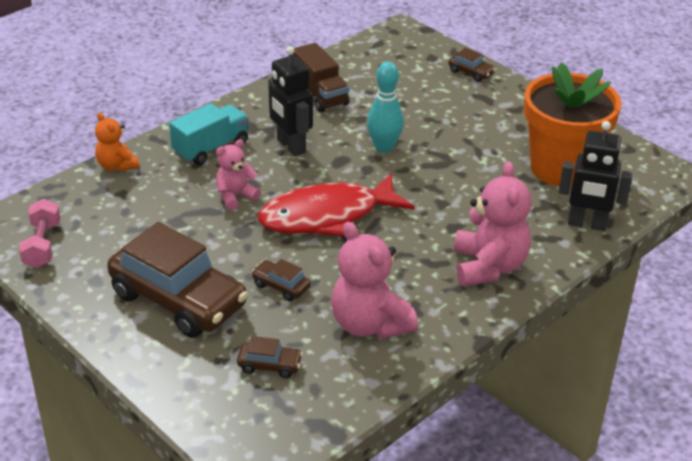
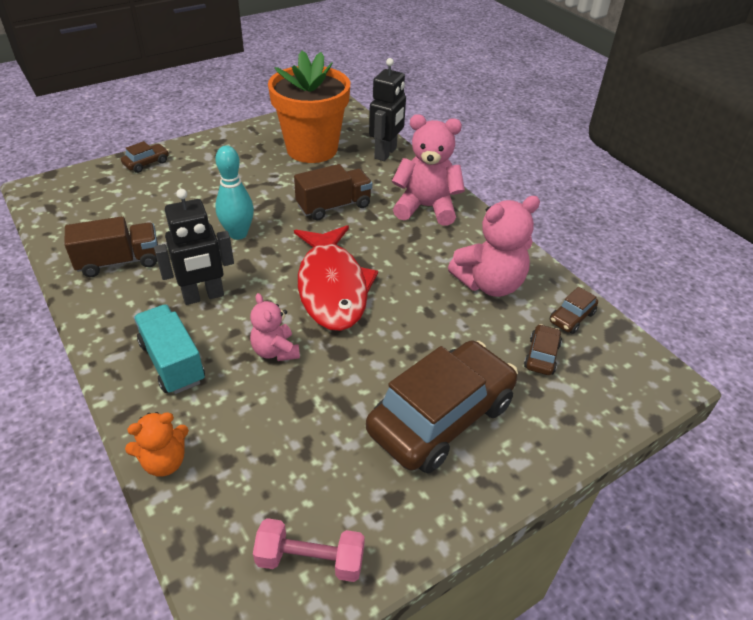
camera: 80 degrees left, 5 degrees up
brown car [252,259,311,301] -> brown car moved to [550,287,598,334]
none -> brown truck [294,164,372,220]

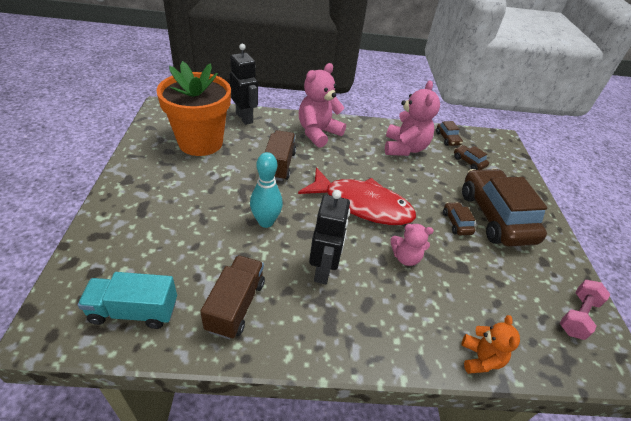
camera: 60 degrees left, 0 degrees up
brown car [121,141,169,173] -> brown car moved to [443,202,475,235]
turquoise truck [134,304,205,394] -> turquoise truck moved to [78,272,177,329]

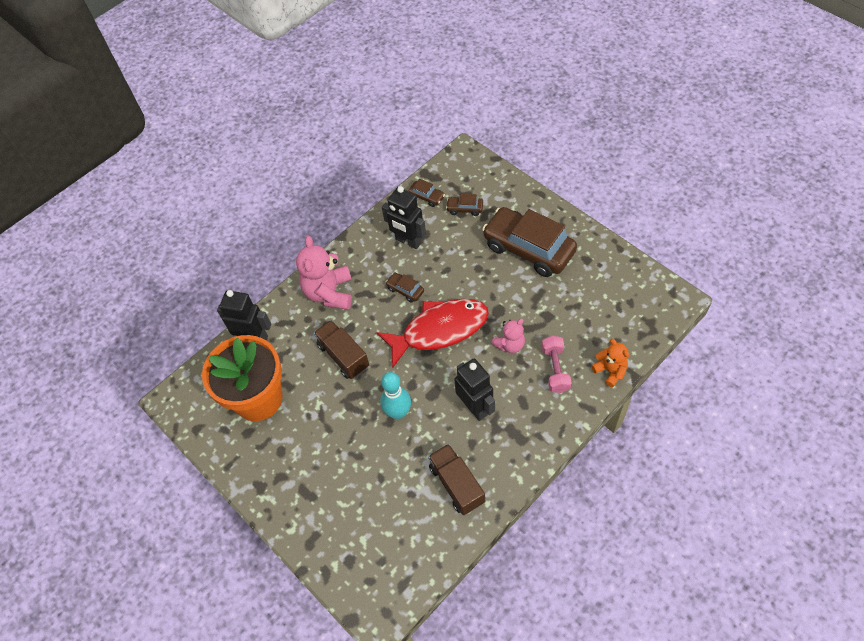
camera: 35 degrees left, 15 degrees up
turquoise truck [78,272,177,329] -> none
pink teddy bear [385,80,440,156] -> black robot [382,186,426,249]
brown car [443,202,475,235] -> brown car moved to [386,273,424,303]
pink dumbbell [560,280,610,340] -> pink dumbbell moved to [542,336,572,393]

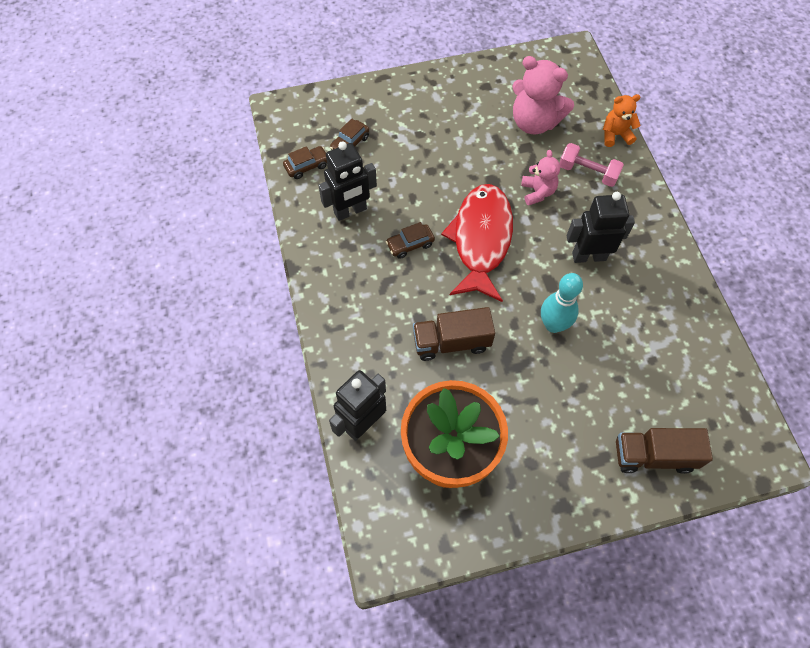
camera: 65 degrees left, 5 degrees up
pink teddy bear [296,236,352,310] -> pink teddy bear moved to [512,56,574,134]
brown truck [428,444,485,515] -> brown truck moved to [616,428,713,474]
brown car [482,207,577,277] -> none

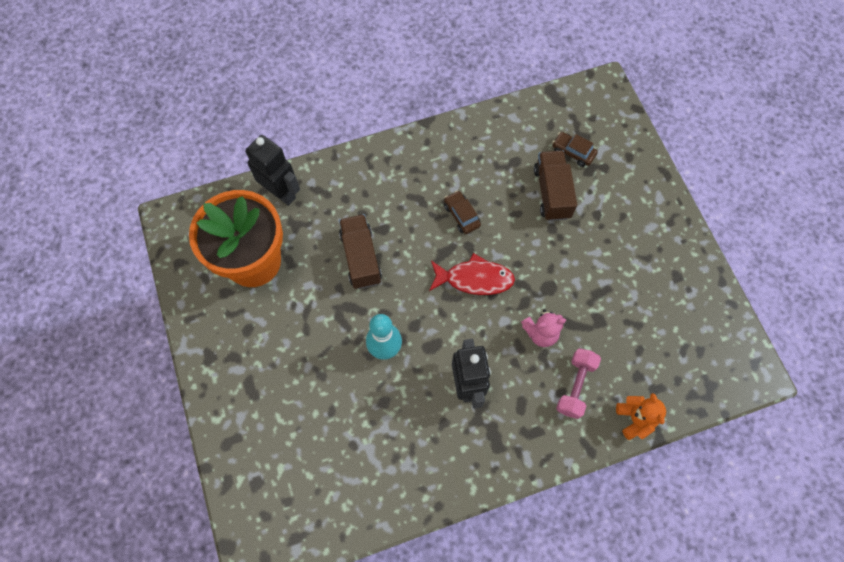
camera: 85 degrees right, 5 degrees up
brown car [283,146,327,179] -> none
black robot [318,141,377,221] -> none
red fish [441,184,513,302] -> red fish [429,253,515,295], size x0.64
pink teddy bear [512,56,574,134] -> none
brown truck [616,428,713,474] -> brown truck moved to [534,151,577,221]

